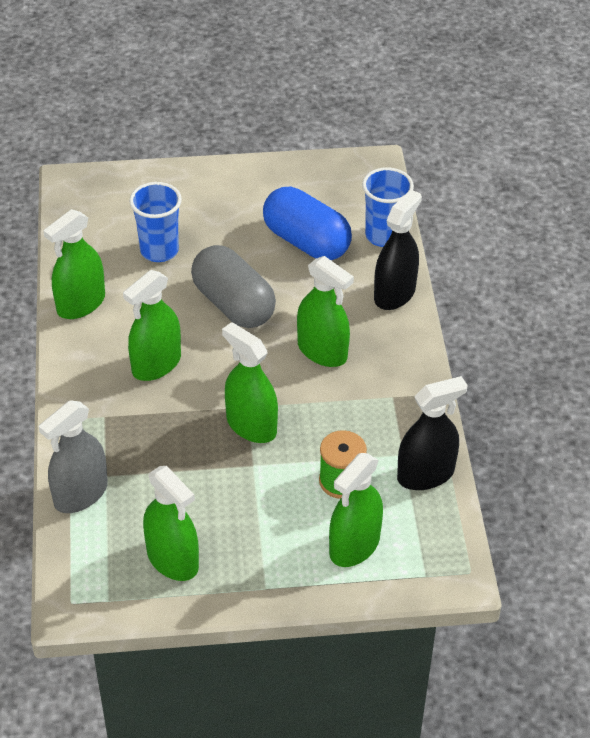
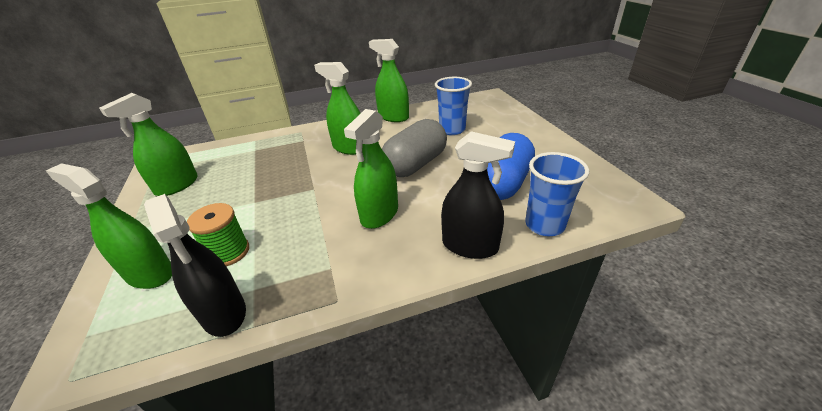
camera: 80 degrees right, 10 degrees down
grey spray bottle [39,400,108,513] -> none
green spray bottle [222,322,278,443] -> none

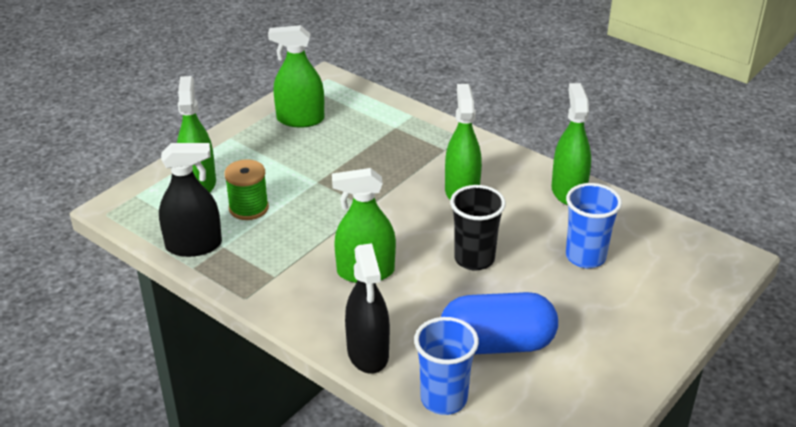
camera: 55 degrees right, 0 degrees up
black spray bottle [144,194,246,337] -> black spray bottle turned 120 degrees counterclockwise [159,143,222,257]
grey capsule [382,119,447,177] -> black cup [450,185,506,271]

